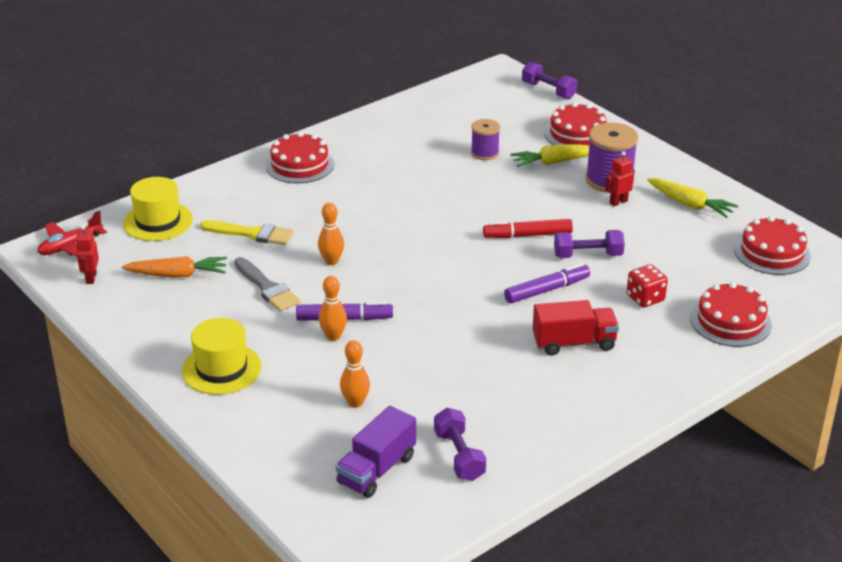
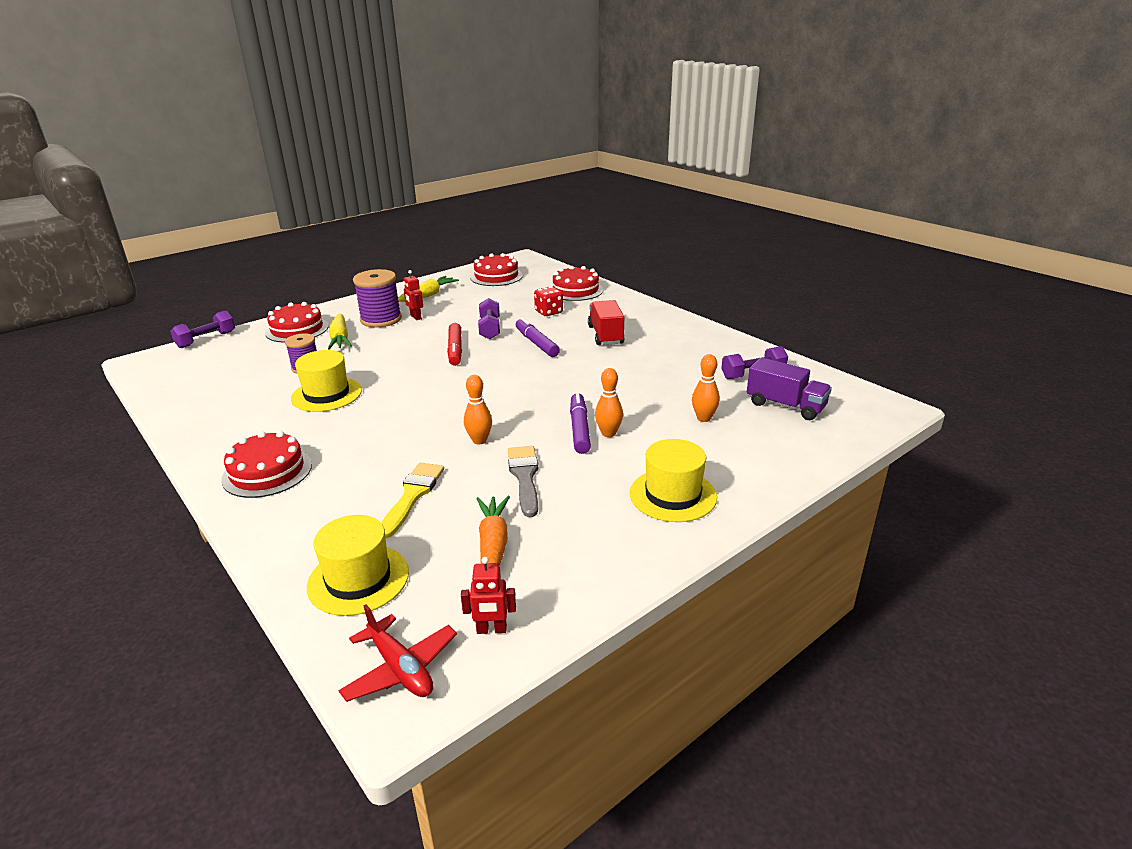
camera: 90 degrees left, 5 degrees down
grey brush [234,257,300,311] -> grey brush turned 60 degrees counterclockwise [508,446,538,517]
none -> yellow hat [291,350,362,412]

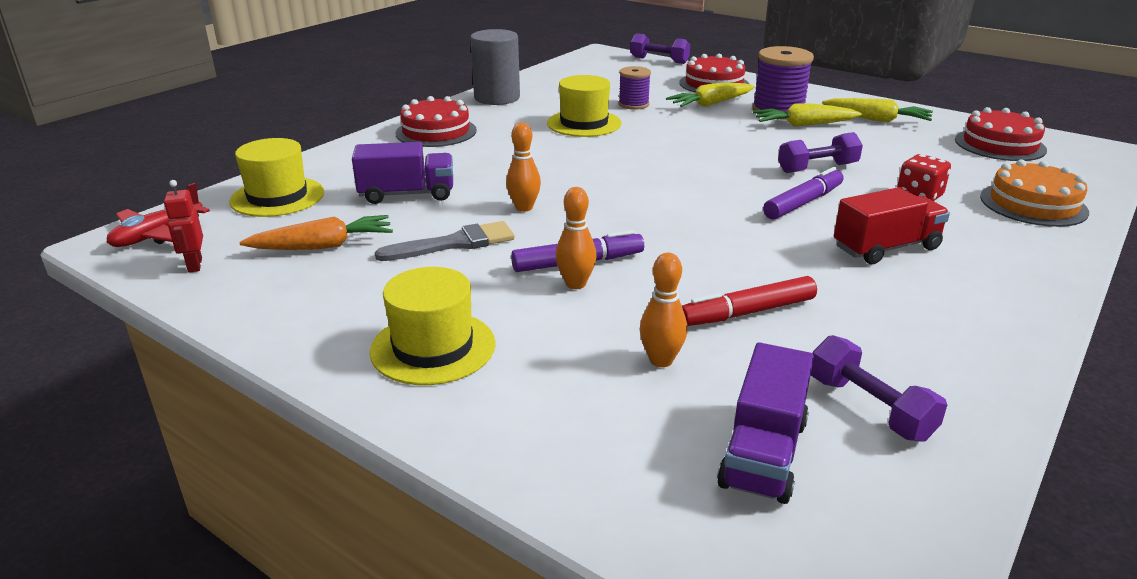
camera: 75 degrees right, 0 degrees up
yellow brush [382,463,444,538] -> purple truck [352,142,453,204]
red robot [404,270,423,320] -> yellow carrot [753,103,862,127]
red marker [447,323,462,366] -> red marker moved to [682,276,817,326]
red cake [551,266,603,301] -> orange cake [980,159,1089,227]
none -> grey cylinder [470,29,520,105]

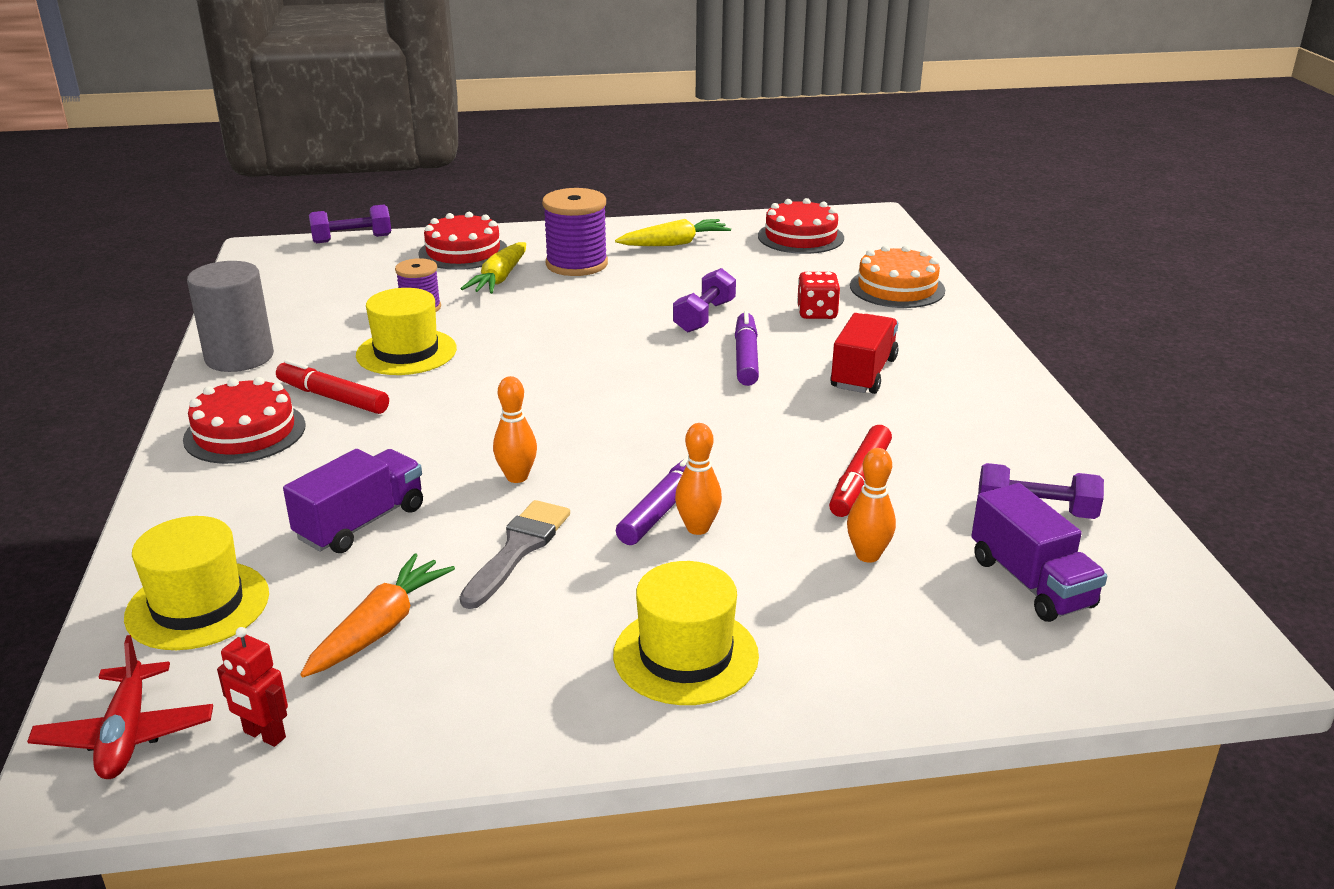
camera: 45 degrees left, 0 degrees up
yellow carrot [753,103,862,127] -> none
none -> red marker [276,359,389,414]

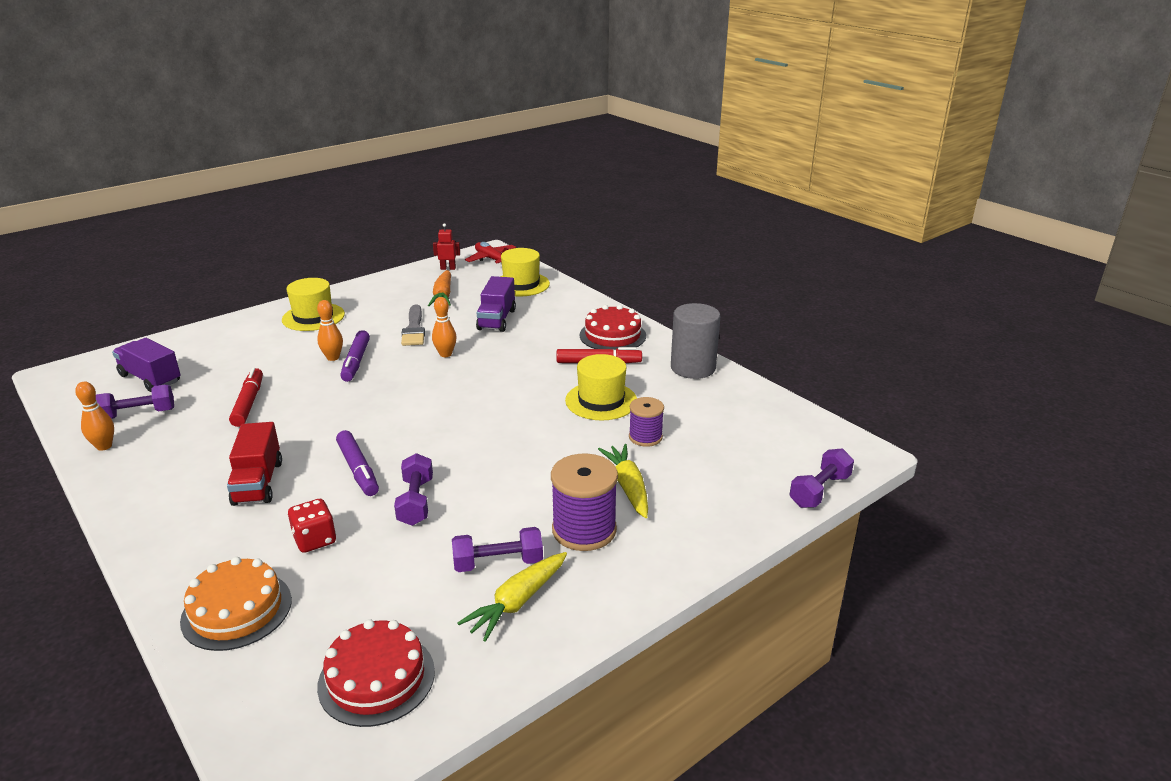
camera: 150 degrees right, 0 degrees up
red cake [418,212,507,270] -> none
orange bowling pin [847,448,896,563] -> orange bowling pin moved to [75,381,114,451]
none -> purple dumbbell [452,527,543,572]

